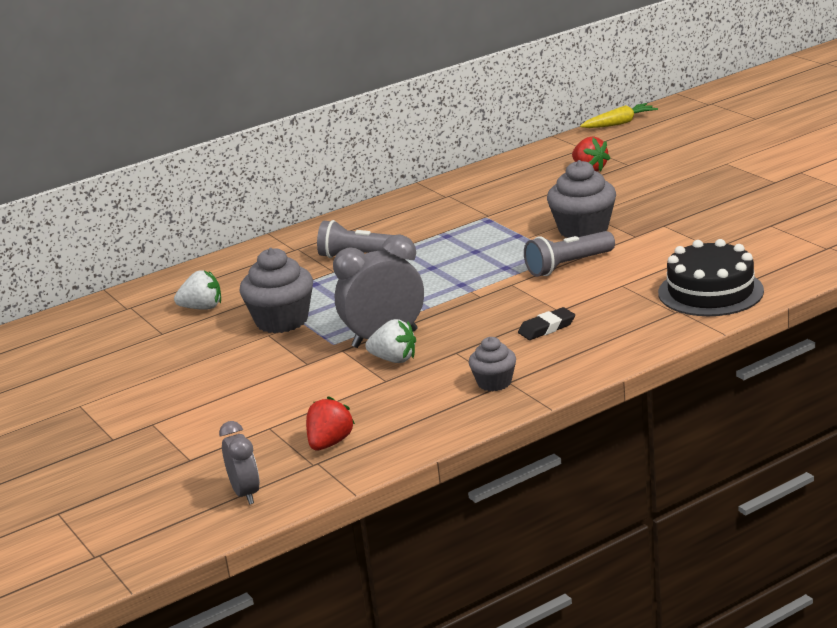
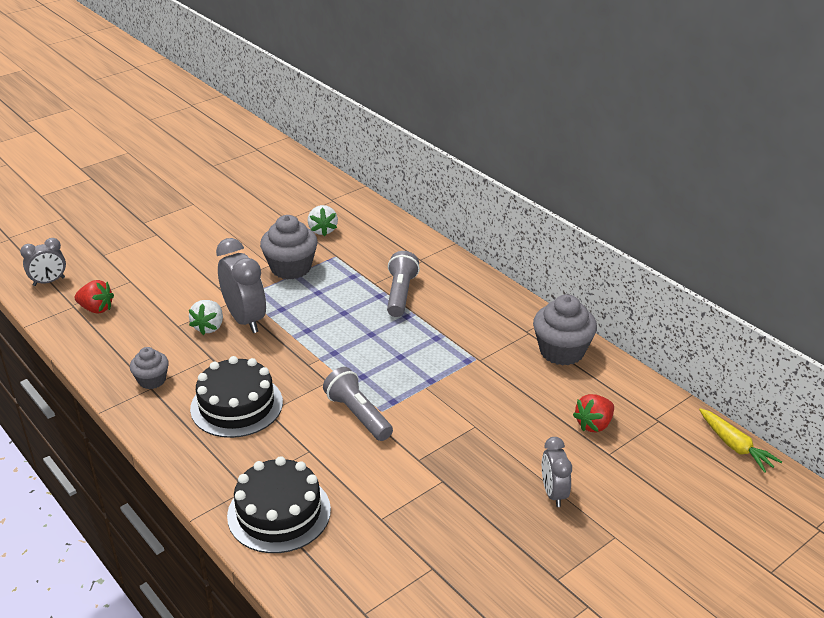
camera: 80 degrees right, 10 degrees up
black eraser [518,307,575,340] -> black cake [190,356,283,438]
grey cupcake [547,160,616,238] -> grey cupcake moved to [533,294,597,366]
none -> grey clock [542,437,572,507]

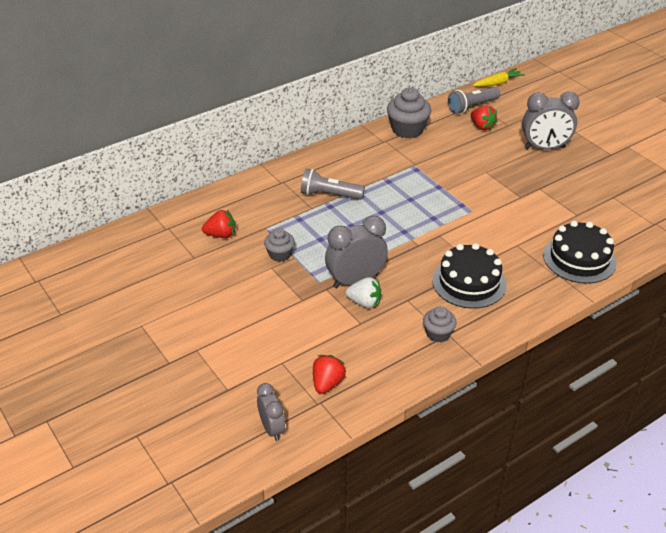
camera: 85 degrees left, 5 degrees up
grey cupcake [260,215,318,280] -> grey cupcake [264,228,295,262], size x0.59
white strawberry [308,205,338,236] -> red strawberry [202,210,235,238]
grey flashlight [323,367,393,441] -> grey flashlight moved to [448,87,500,114]
grey clock [542,437,572,507] -> grey clock [522,92,580,150], size x1.68

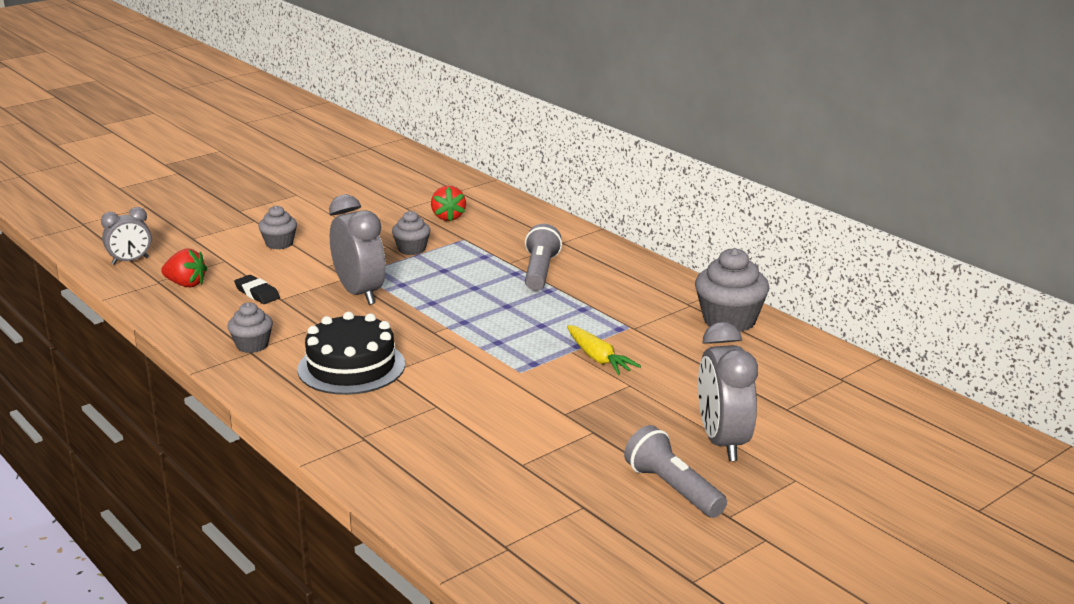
camera: 85 degrees right, 15 degrees down
white strawberry [345,277,381,308] -> none
grey flashlight [448,87,500,114] -> grey flashlight moved to [624,425,727,518]
red strawberry [471,106,498,130] -> none
yellow carrot [472,68,525,87] -> yellow carrot moved to [567,325,641,375]
black cake [543,221,617,284] -> none
none -> black eraser [234,275,280,304]
none -> grey cupcake [259,205,297,250]

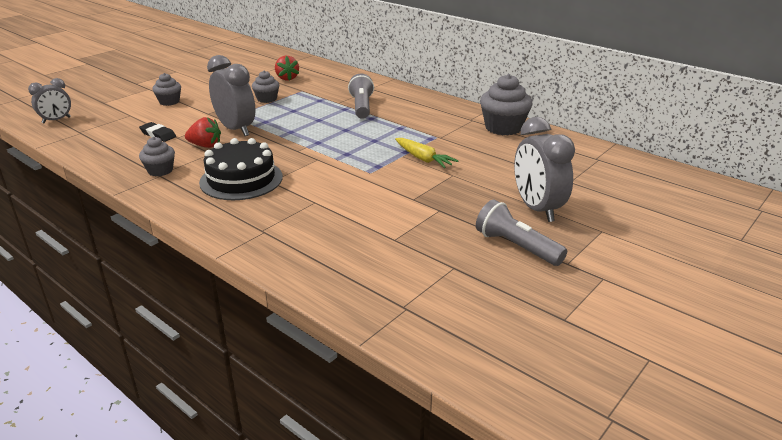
camera: 10 degrees left, 5 degrees up
red strawberry [161,248,207,287] -> red strawberry moved to [185,117,221,148]

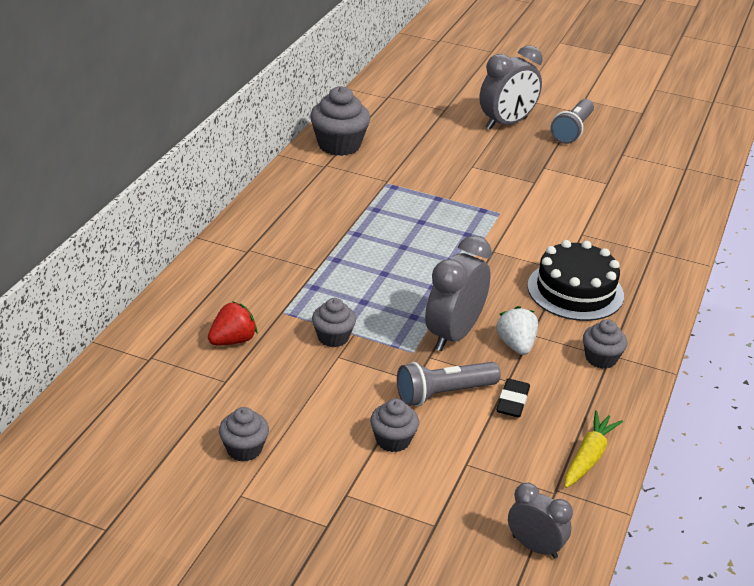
camera: 110 degrees left, 5 degrees up
red strawberry [185,117,221,148] -> white strawberry [496,306,538,355]
grey flashlight [348,73,374,119] -> grey flashlight moved to [397,362,501,406]
yellow carrot [395,138,459,168] -> yellow carrot moved to [565,410,623,488]
none -> grey cupcake [219,407,269,461]

